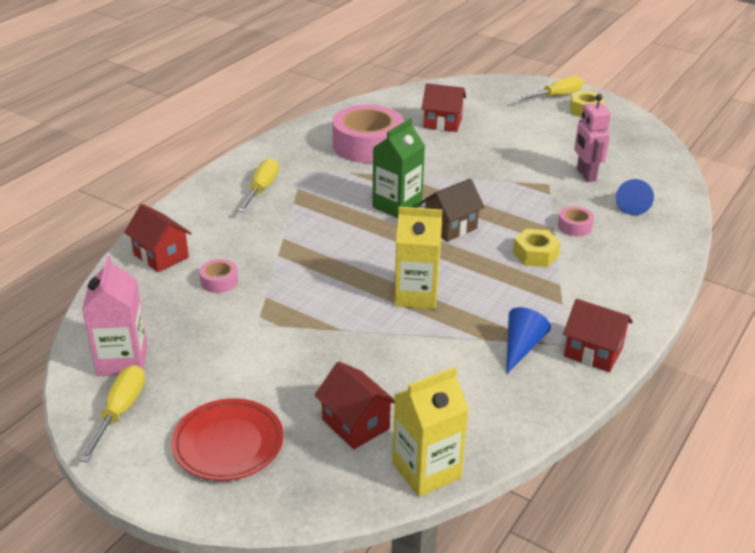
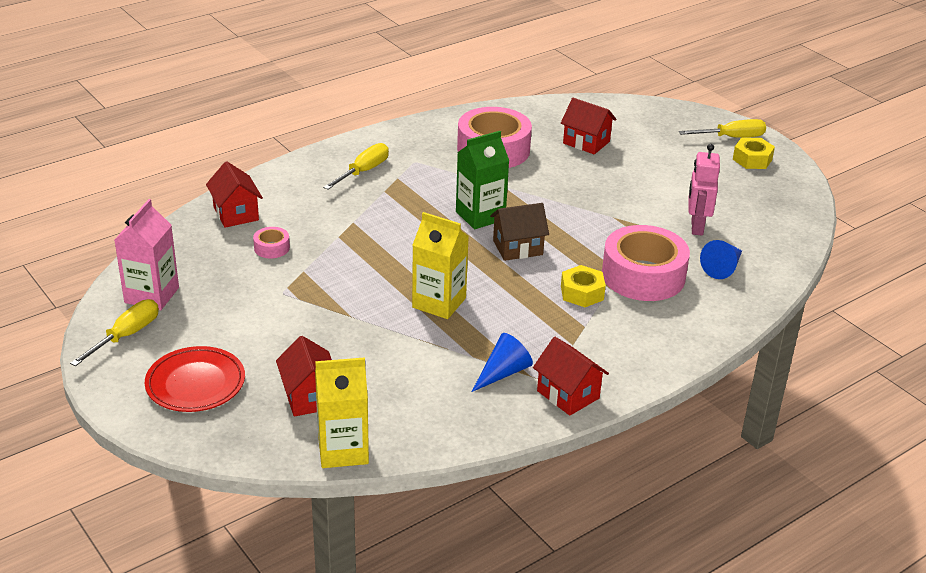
camera: 20 degrees right, 0 degrees up
pink tape [558,206,594,236] -> pink tape [602,225,690,301], size x2.33

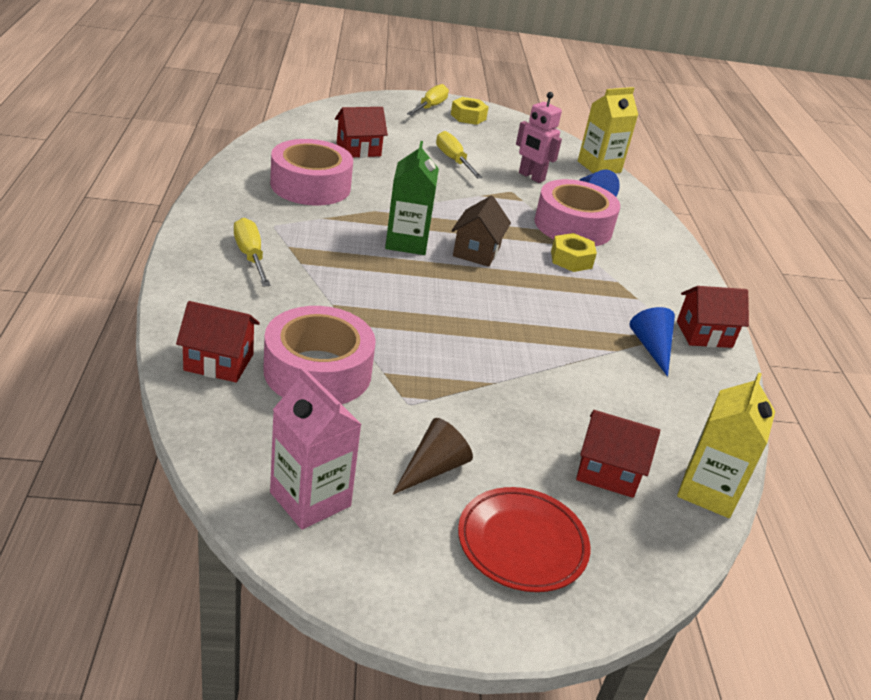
camera: 60 degrees left, 0 degrees up
yellow screwdriver [70,299,159,366] -> yellow screwdriver moved to [436,131,483,178]
pink tape [253,227,290,258] -> pink tape [263,306,376,404], size x2.33
yellow carton [412,212,469,319] -> yellow carton moved to [578,87,638,173]
none -> brown cone [393,418,473,494]

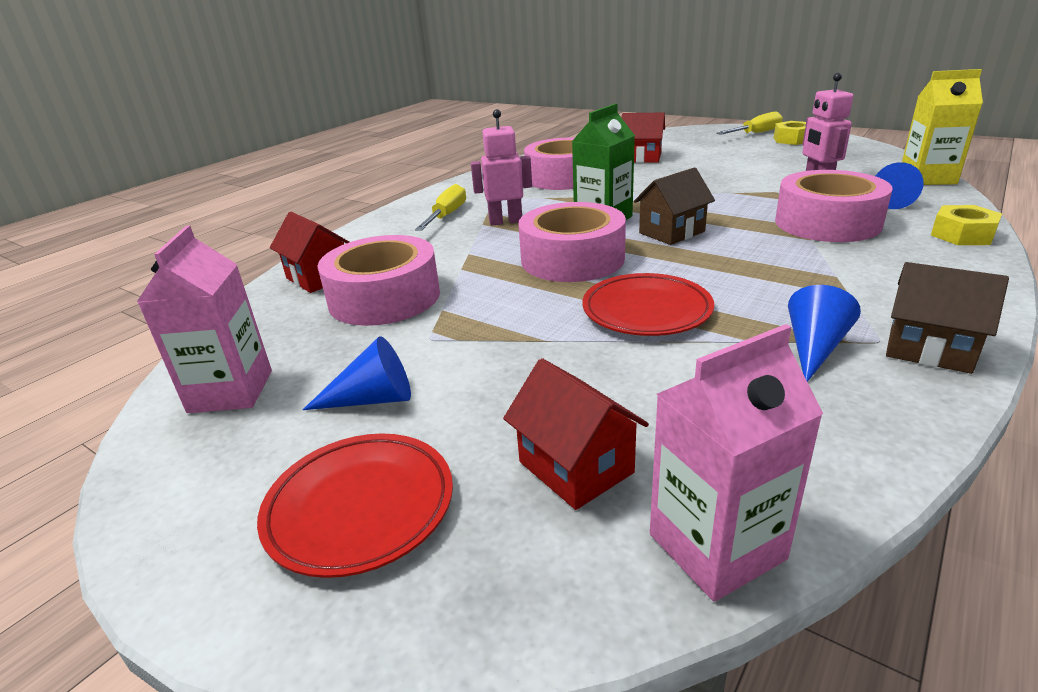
camera: 45 degrees right, 5 degrees down
brown cone [393,418,473,494] -> blue cone [303,336,411,410]
yellow screwdriver [436,131,483,178] -> none
yellow nut [551,233,597,272] -> yellow nut moved to [931,205,1002,245]
red house [677,286,749,348] -> brown house [886,262,1009,374]
yellow carton [677,372,775,518] -> pink carton [650,324,823,602]
none -> pink robot [471,109,532,226]
none -> pink tape [518,202,626,282]
none -> red plate [582,273,714,336]

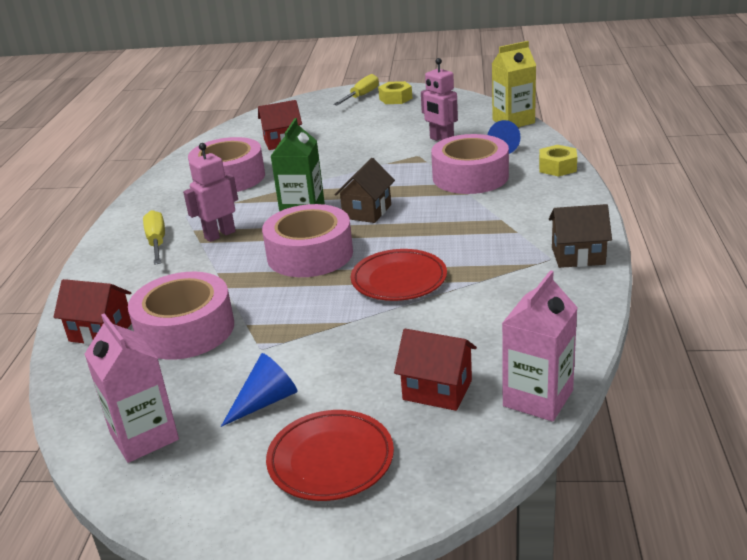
camera: 30 degrees left, 0 degrees up
blue cone [788,285,861,382] -> none

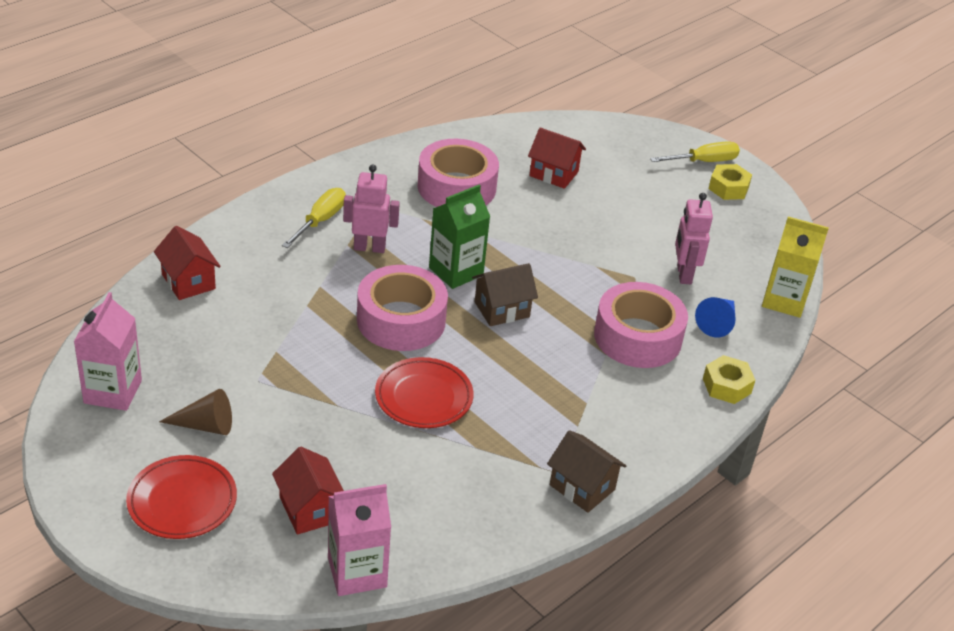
camera: 35 degrees right, 10 degrees up
pink tape [128,272,234,360] -> none
blue cone [221,353,298,427] -> brown cone [159,389,232,435]

